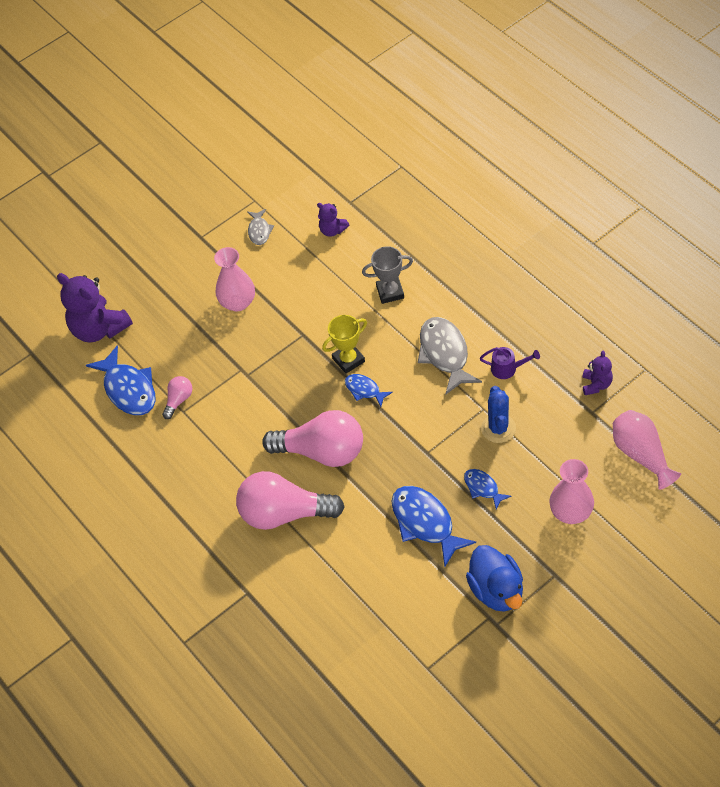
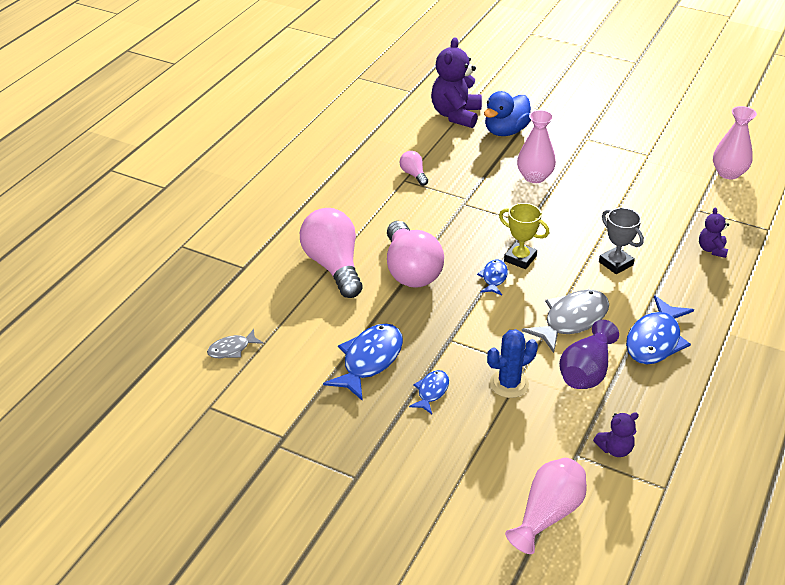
camera: 60 degrees right, 15 degrees down
blue fish [86,346,155,415] -> blue fish moved to [626,295,694,364]
pink light bulb [162,376,192,419] -> pink light bulb turned 120 degrees counterclockwise [400,151,428,186]
grey fish [247,209,274,245] -> grey fish moved to [207,329,263,358]
purple teddy bear [317,203,349,237] -> purple teddy bear moved to [699,207,729,258]
blue duck [466,545,523,612] -> blue duck moved to [484,91,531,136]
purple watering can [480,347,540,379] -> purple vase [559,320,619,389]
pink vase [549,459,594,524] -> pink vase moved to [713,106,757,180]

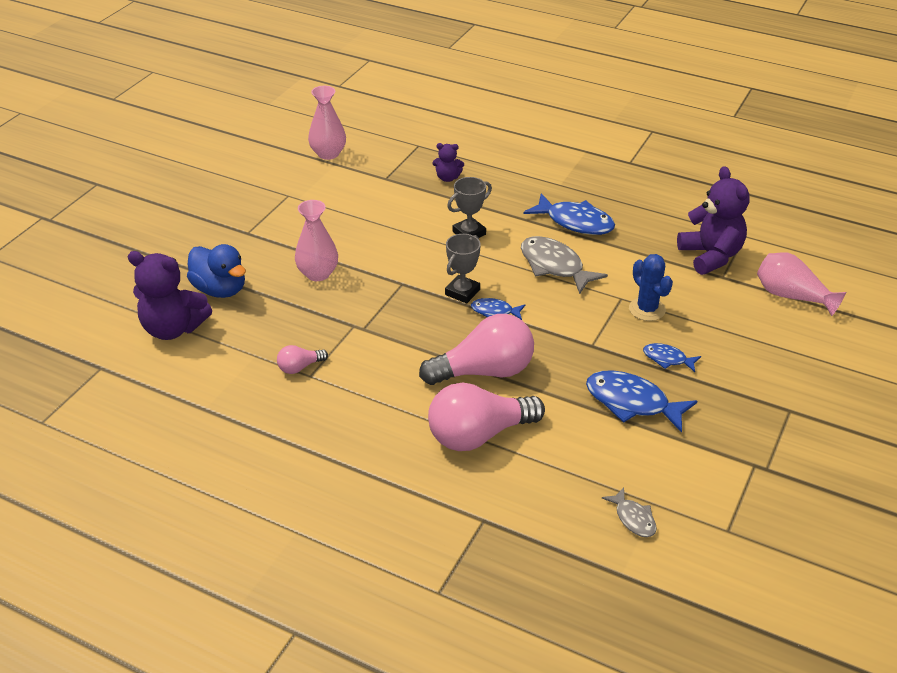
camera: 90 degrees left, 0 degrees up
yellow trophy [499,203,549,269] -> grey trophy [445,234,481,303]
purple vase [559,320,619,389] -> none
purple teddy bear [593,412,639,457] -> purple teddy bear [677,166,749,275], size x1.99

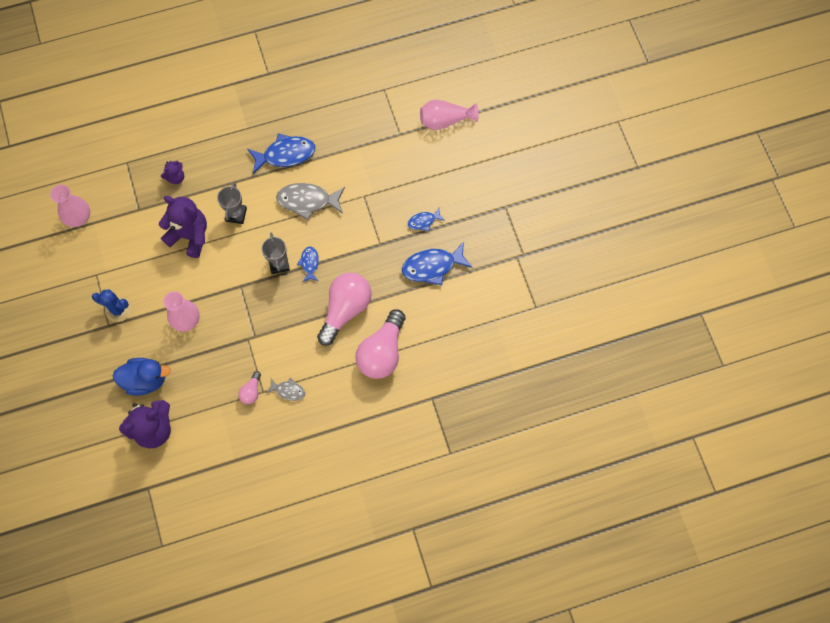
camera: 45 degrees left, 30 degrees up
blue fish [471,298,525,320] -> blue fish turned 120 degrees clockwise [297,246,319,282]
grey fish [602,487,657,537] -> grey fish moved to [266,378,305,401]
blue cactus [629,254,673,321] -> blue cactus moved to [92,289,131,322]
purple teddy bear [677,166,749,275] -> purple teddy bear moved to [159,196,207,258]

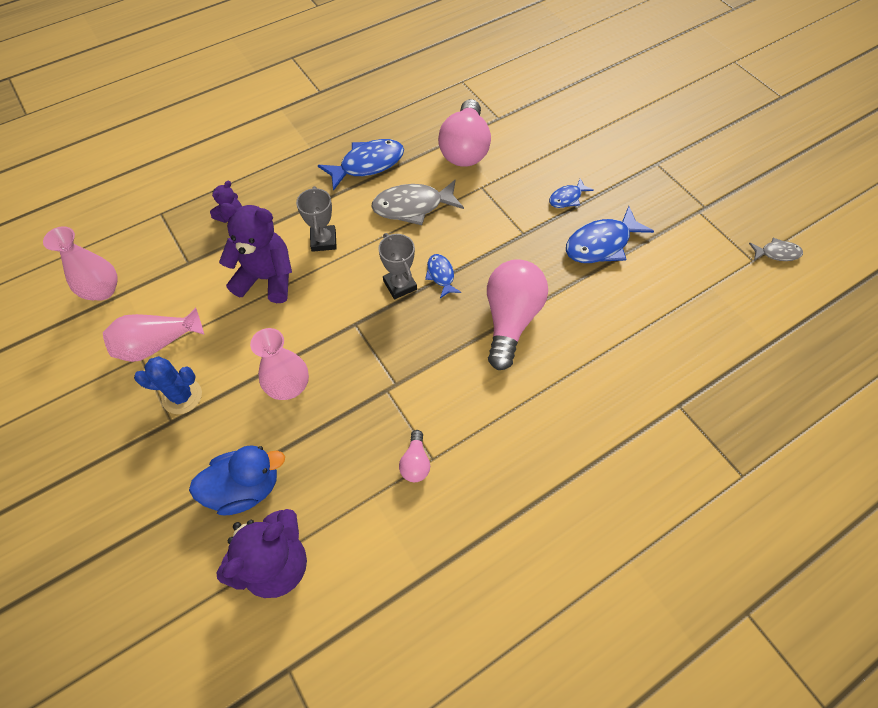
camera: 15 degrees left, 10 degrees down
grey fish [266,378,305,401] -> grey fish moved to [749,238,803,261]
pink light bulb [355,310,405,379] -> pink light bulb moved to [438,99,491,167]
pink vase [420,100,479,130] -> pink vase moved to [103,308,204,362]

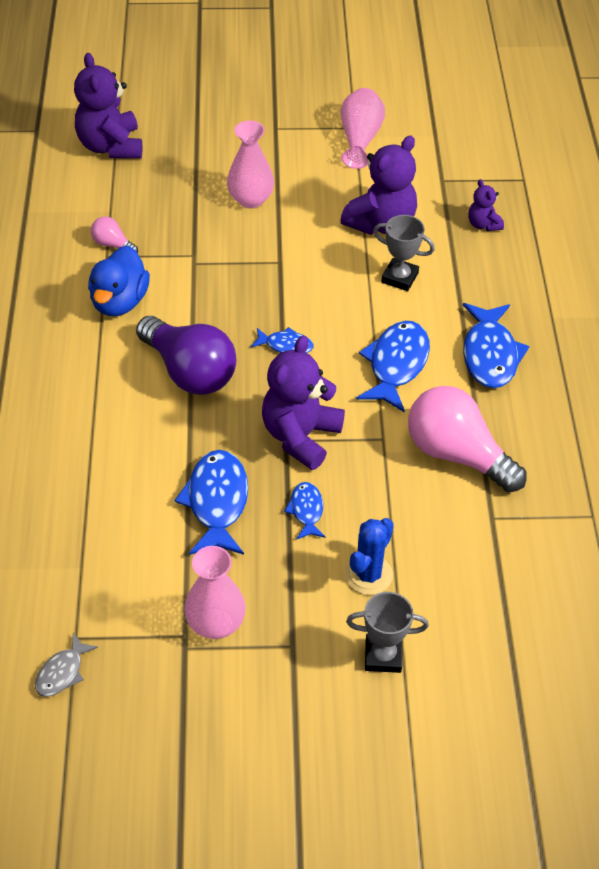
camera: 120 degrees right, 10 degrees down
pink vase [43,226,118,301] -> pink vase moved to [184,546,246,639]
blue cactus [134,356,202,414] -> blue cactus moved to [345,518,394,595]
blue duck [189,445,285,515] -> blue duck moved to [88,246,150,316]
grey fish [371,180,464,225] -> blue fish [356,321,430,412]
grey trophy [378,233,417,299] -> grey trophy moved to [346,592,429,673]
pink light bulb [487,259,548,370] -> purple light bulb [136,316,237,395]
none -> purple teddy bear [262,336,345,470]

